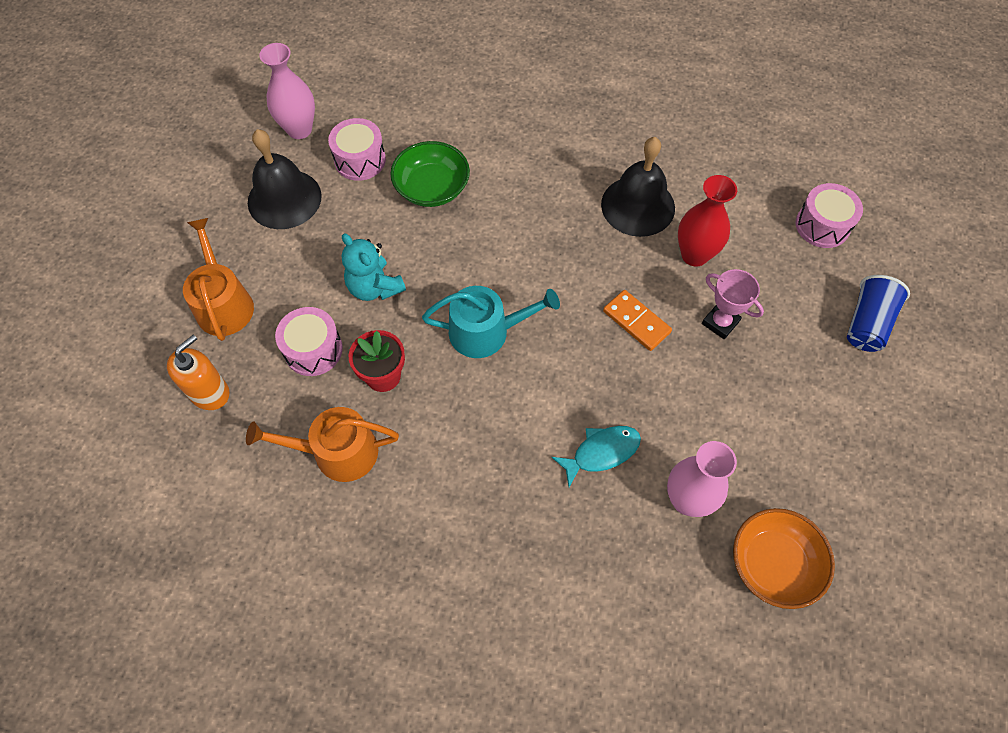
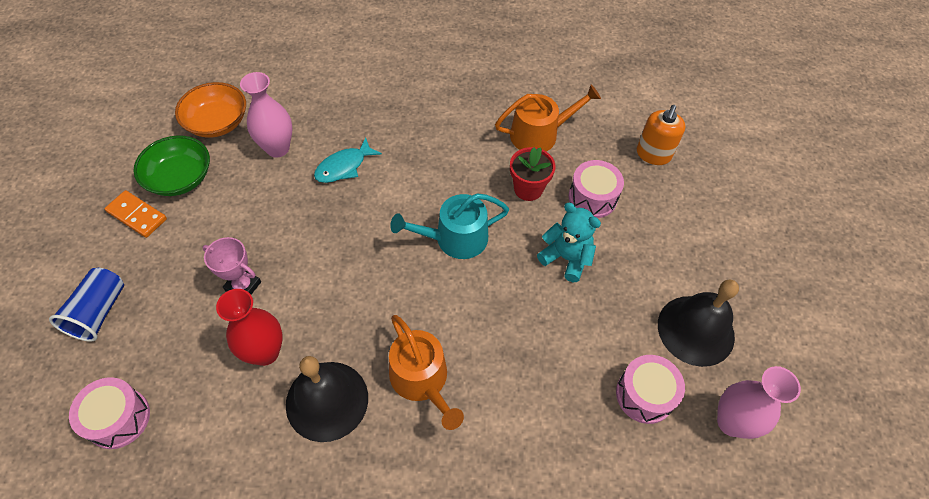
camera: 165 degrees right, 5 degrees down
orange watering can [183,218,254,341] -> orange watering can moved to [389,315,464,430]
green bowl [390,141,470,207] -> green bowl moved to [133,136,210,196]
orange domino [603,290,672,351] -> orange domino moved to [105,190,167,238]

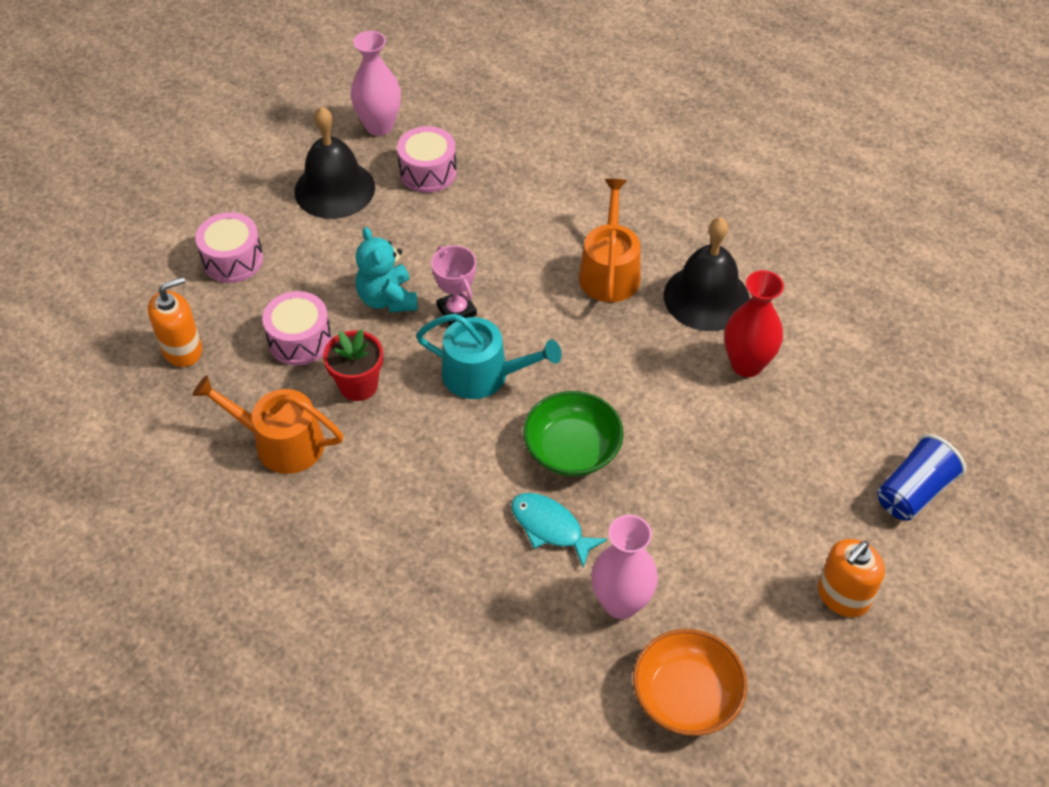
camera: 145 degrees left, 5 degrees down
pink drum [69,377,150,449] -> pink drum moved to [195,212,263,283]
orange domino [105,190,167,238] -> orange soap dispenser [818,539,885,617]
green bowl [133,136,210,196] -> green bowl moved to [523,391,624,476]
pink trophy [202,237,261,295] -> pink trophy moved to [431,245,477,325]
turquoise fish [314,138,382,183] -> turquoise fish turned 135 degrees counterclockwise [511,493,607,568]

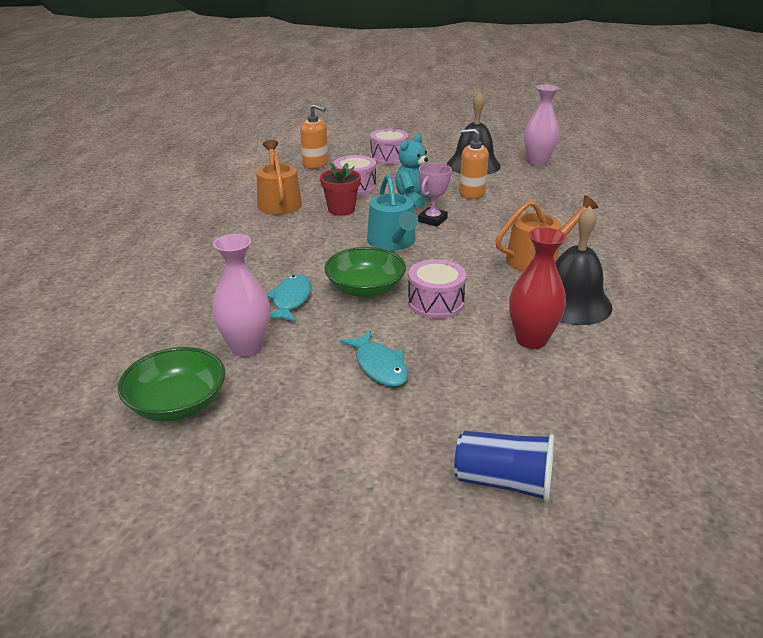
camera: 60 degrees right, 20 degrees down
pink drum [397,126,457,193] -> pink drum moved to [408,259,466,319]
orange bowl [633,629,747,736] -> green bowl [118,347,226,422]
orange soap dispenser [818,539,885,617] -> orange soap dispenser moved to [459,129,489,199]
none -> turquoise fish [340,330,408,387]

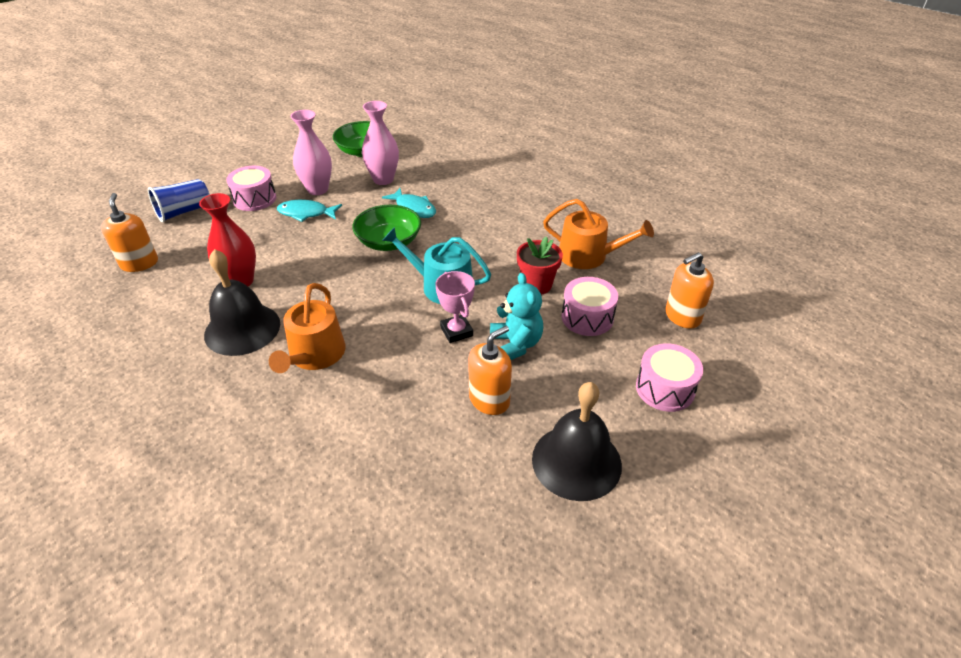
camera: 125 degrees right, 10 degrees up
pink drum [408,259,466,319] -> pink drum moved to [226,166,276,211]
pink vase [524,85,559,166] -> pink vase moved to [290,110,332,195]
none -> orange soap dispenser [101,193,158,272]

